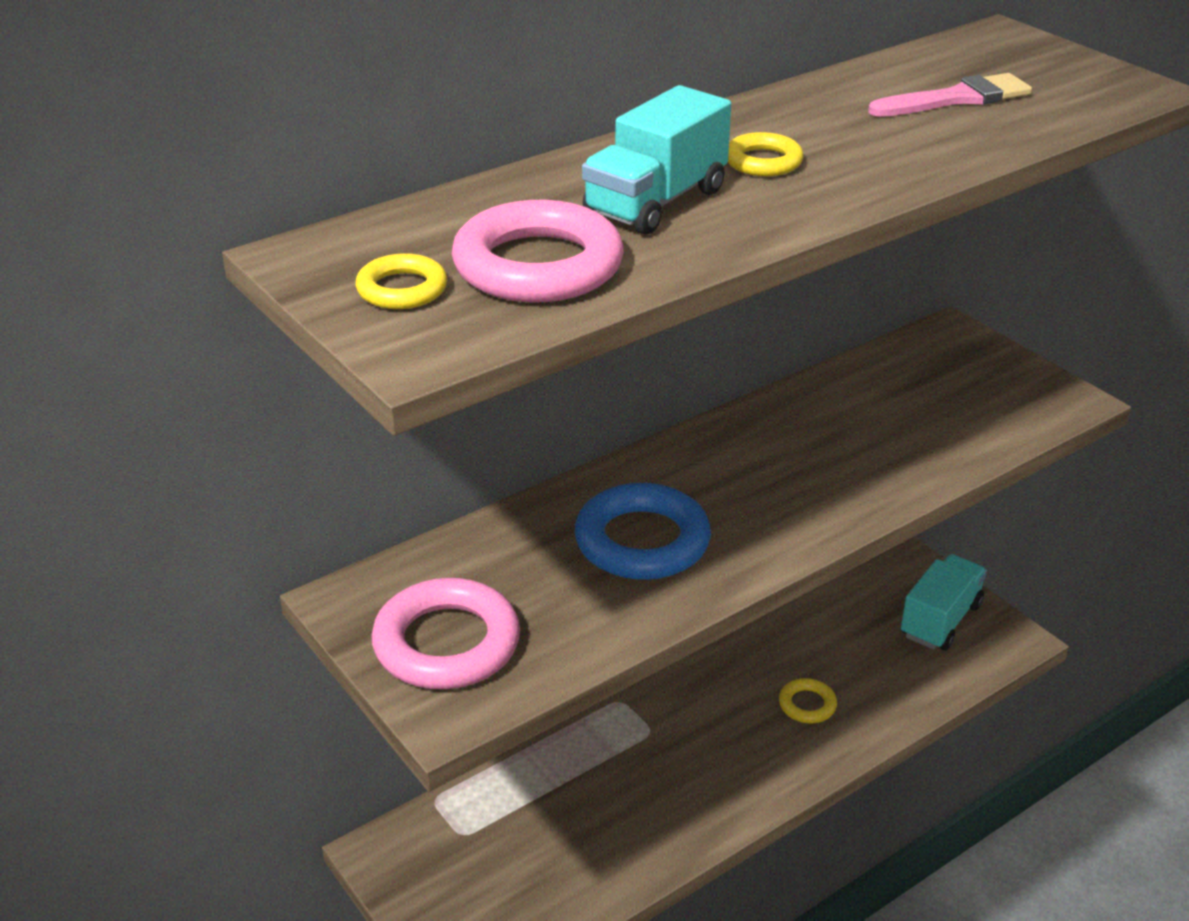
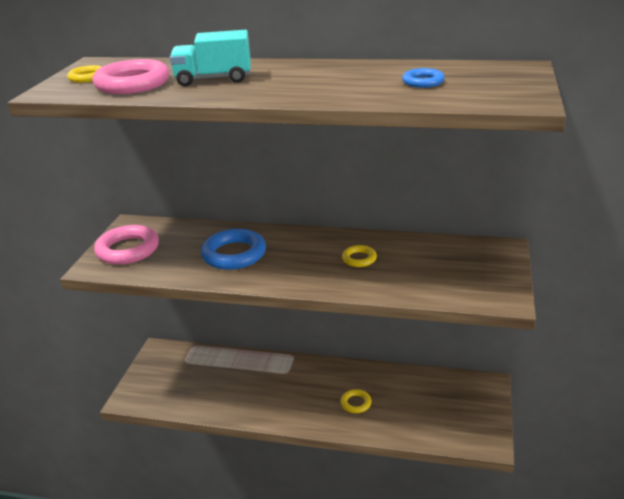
camera: 50 degrees right, 5 degrees down
yellow ring [728,132,804,176] -> yellow ring moved to [342,245,377,267]
pink brush [868,73,1032,117] -> blue ring [402,68,445,88]
turquoise truck [901,554,987,650] -> none

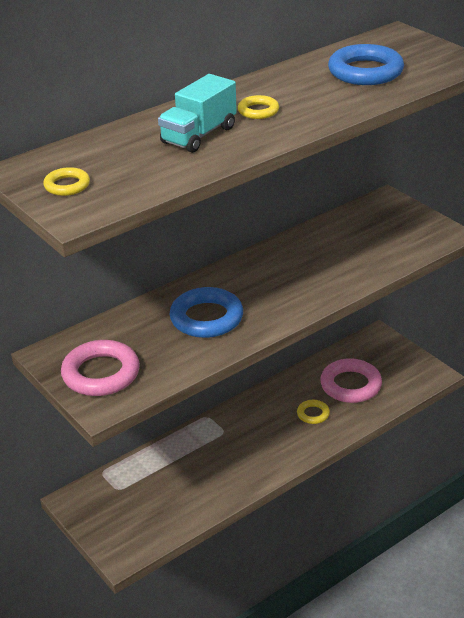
camera: 50 degrees left, 5 degrees up
pink ring [93,59,169,94] -> pink ring moved to [320,358,382,403]
yellow ring [342,245,377,267] -> yellow ring moved to [238,95,279,119]
blue ring [402,68,445,88] -> blue ring [328,44,404,85], size x1.92

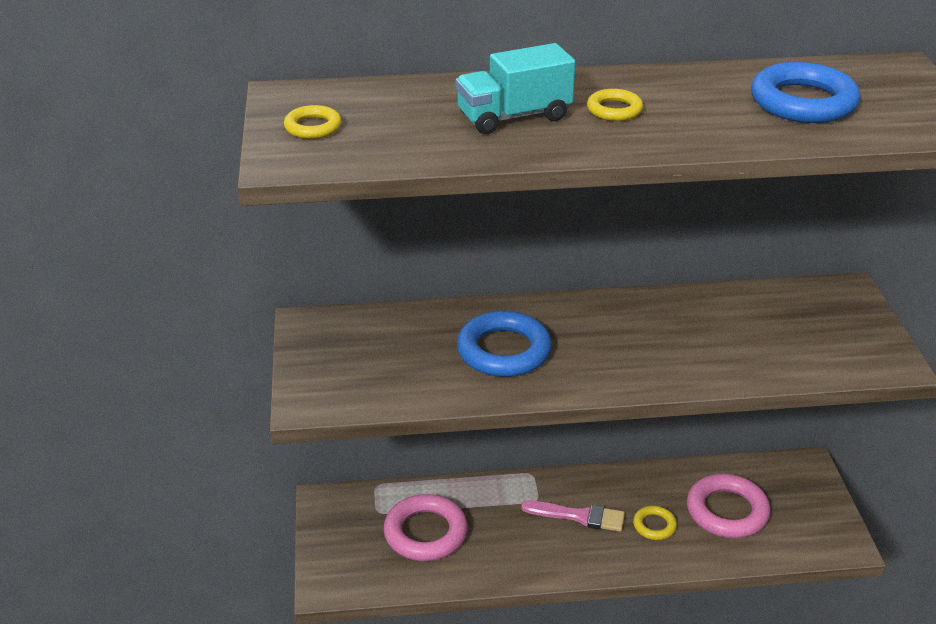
camera: 30 degrees right, 0 degrees up
pink ring [61,340,140,396] -> pink ring moved to [384,494,468,561]
none -> pink brush [521,501,625,532]

